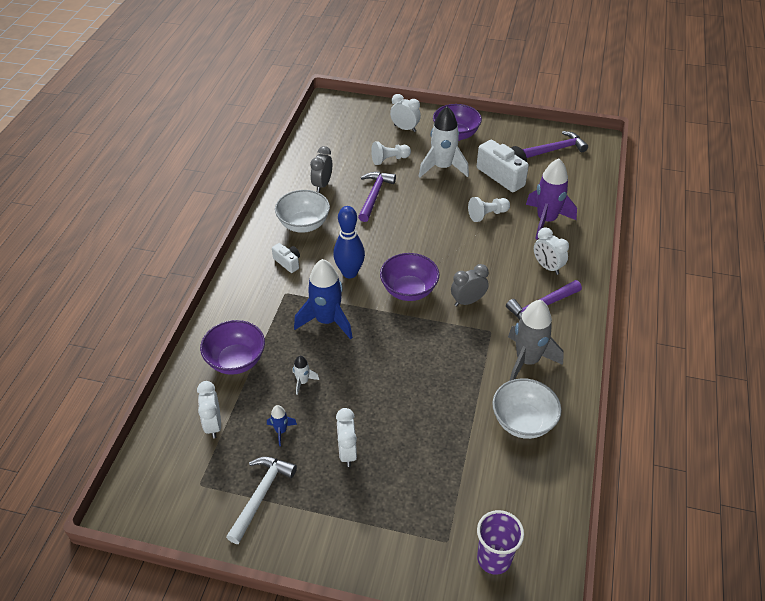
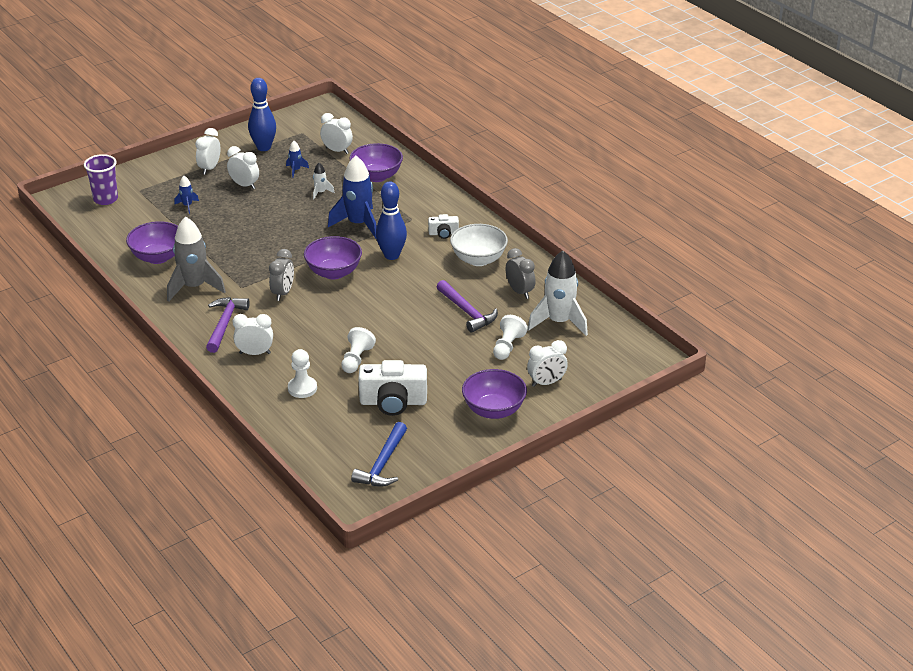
camera: 130 degrees right, 10 degrees down
white hammer [226,457,297,544] -> blue bowling pin [248,78,276,151]
white rocket [418,106,469,178] -> white rocket moved to [528,251,588,336]
white bowl [492,378,561,439] -> purple bowl [126,221,178,264]
purple hammer [522,131,588,158] -> blue hammer [351,422,407,487]
purple rocket [526,158,577,240] -> white pawn [288,349,317,398]
none -> blue rocket [174,176,199,214]
none -> white clock [195,128,220,175]

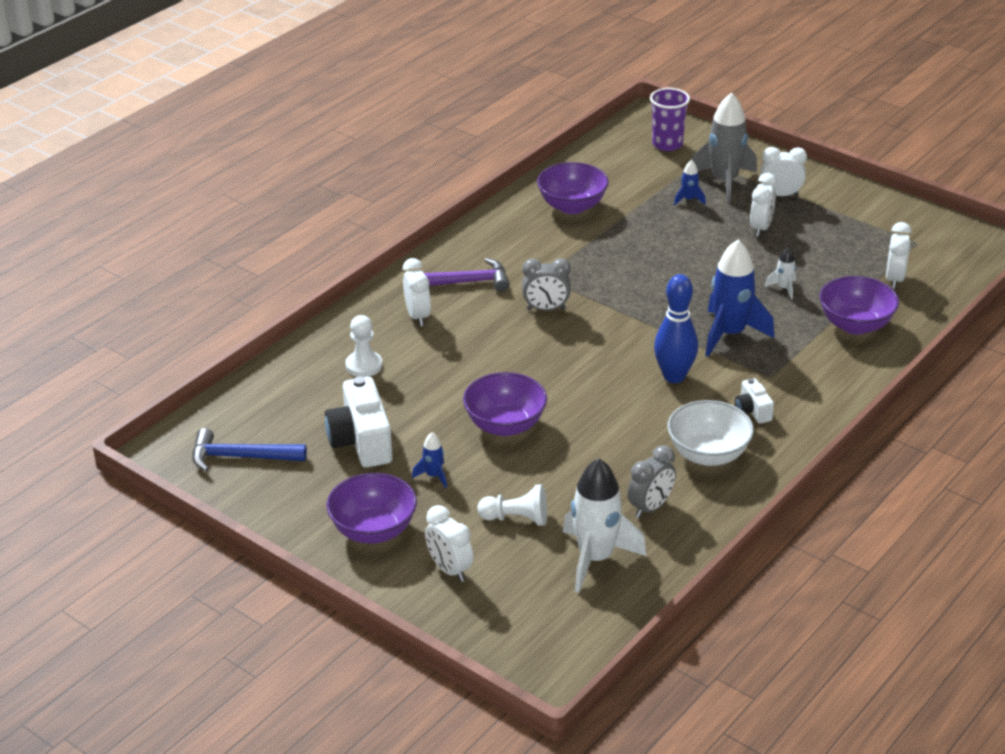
camera: 75 degrees right, 0 degrees up
grey rocket [167,217,226,302] -> grey rocket moved to [691,92,757,203]
blue bowling pin [248,78,276,151] -> none
blue rocket [286,141,309,178] -> blue rocket moved to [412,433,447,488]
purple bowl [304,236,362,279] -> purple bowl moved to [463,372,547,436]
white pawn [341,327,376,373] -> none
purple hammer [437,280,498,333] -> none

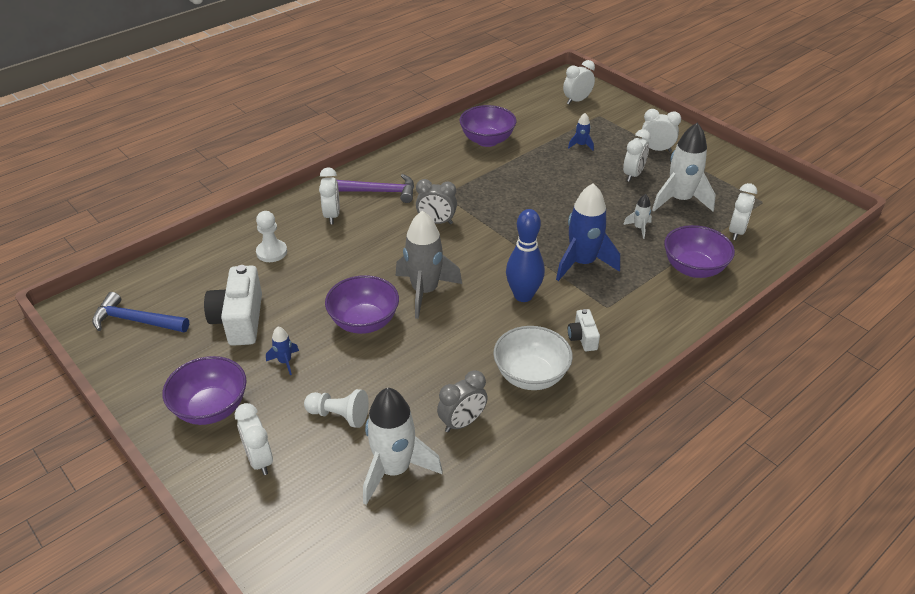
camera: 10 degrees right, 5 degrees up
purple cup [650,88,690,151] -> white clock [563,60,595,104]
grey rocket [691,92,757,203] -> grey rocket moved to [396,211,462,319]
none -> white rocket [652,123,716,211]

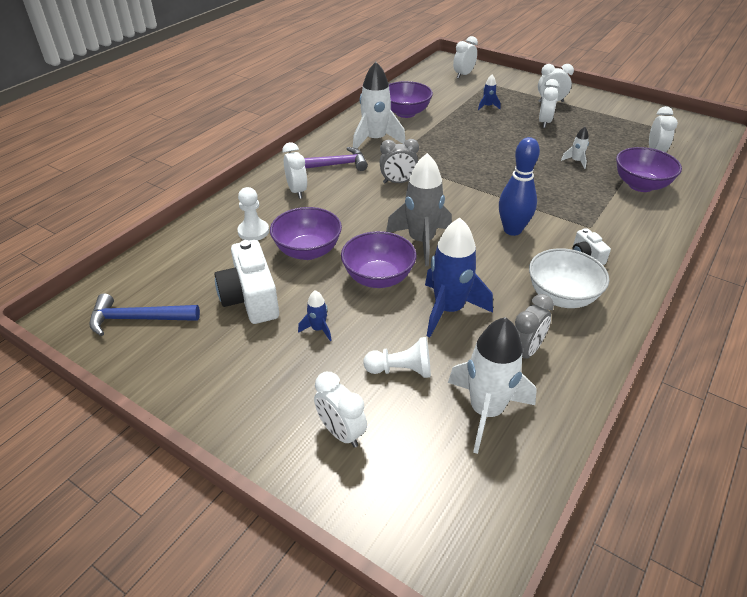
camera: 15 degrees left, 0 degrees up
purple bowl [162,356,247,425] -> purple bowl moved to [270,207,342,260]
blue rocket [556,183,620,281] -> blue rocket moved to [425,218,493,337]
white rocket [652,123,716,211] -> white rocket moved to [353,62,406,148]

